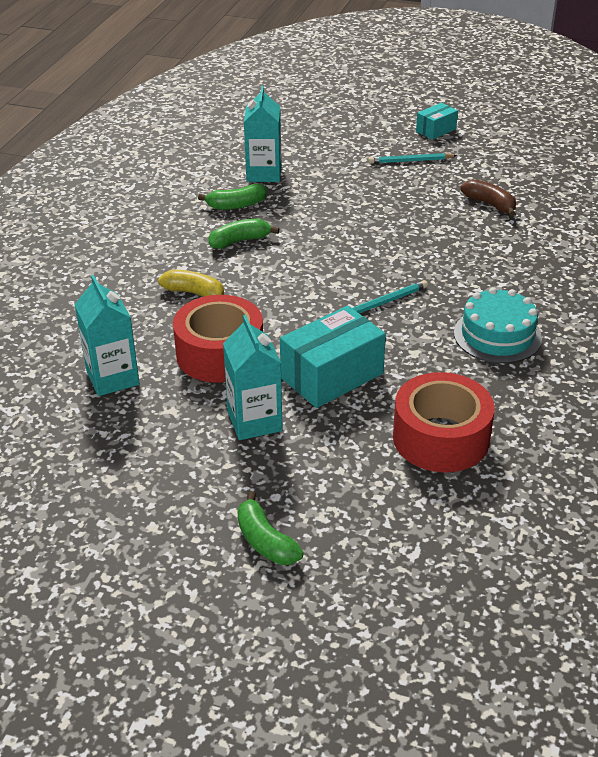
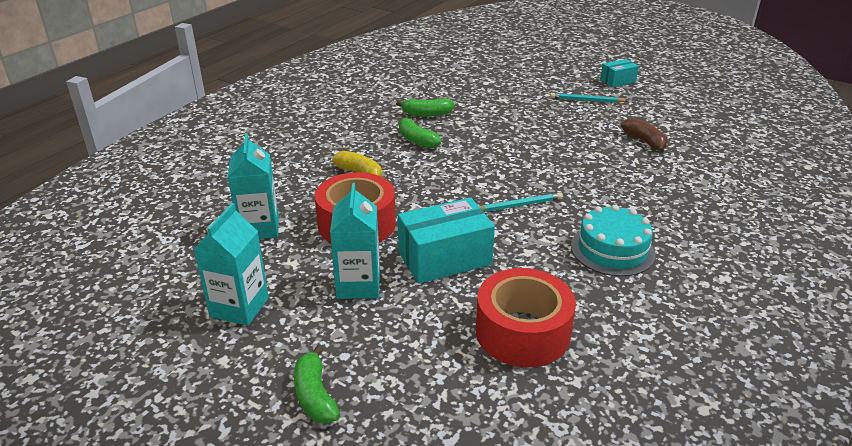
camera: 15 degrees right, 5 degrees down
green banana [208,219,279,249] -> green banana turned 120 degrees counterclockwise [399,116,441,148]
turquoise carton [244,86,281,182] -> turquoise carton moved to [193,203,269,326]

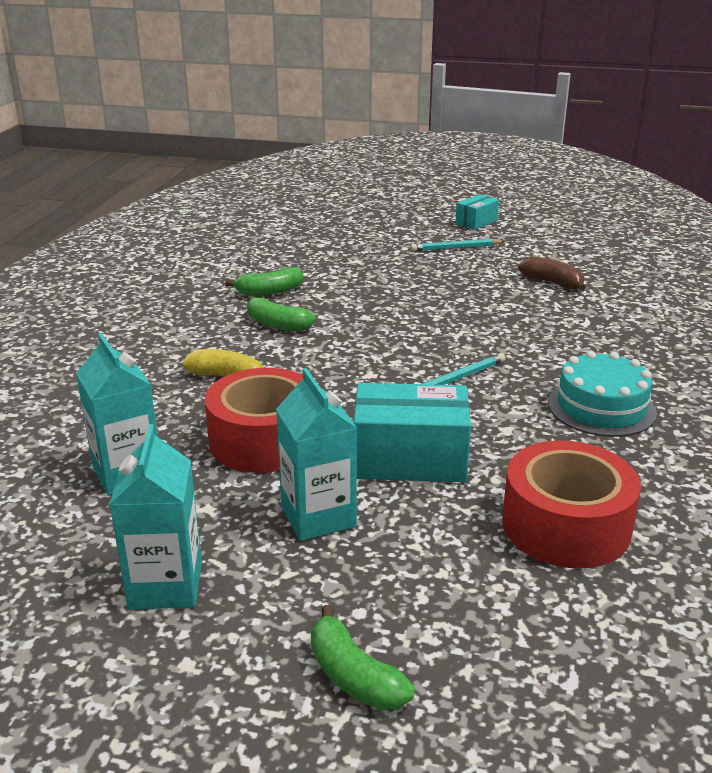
camera: 20 degrees left, 5 degrees down
turquoise box [398,197,495,284] -> turquoise box turned 45 degrees clockwise [354,383,471,482]

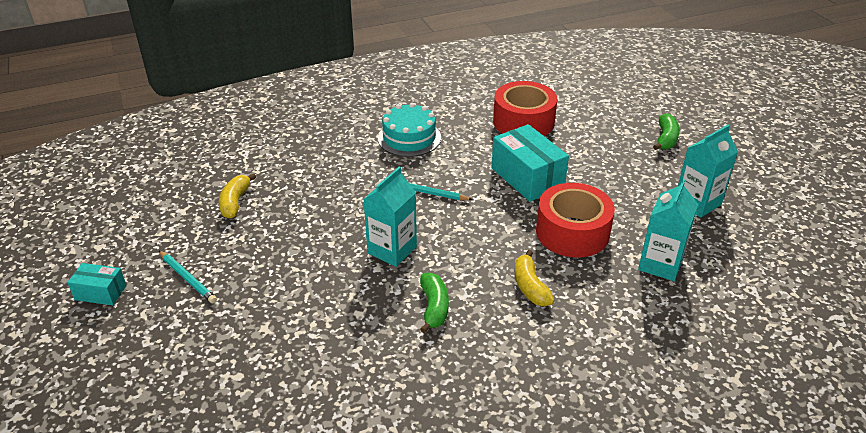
camera: 125 degrees left, 10 degrees up
green banana [225,267,303,296] -> none
turquoise carton [276,368,357,541] -> turquoise carton moved to [363,167,417,267]
brown banana [518,256,586,291] -> yellow banana [219,173,256,219]

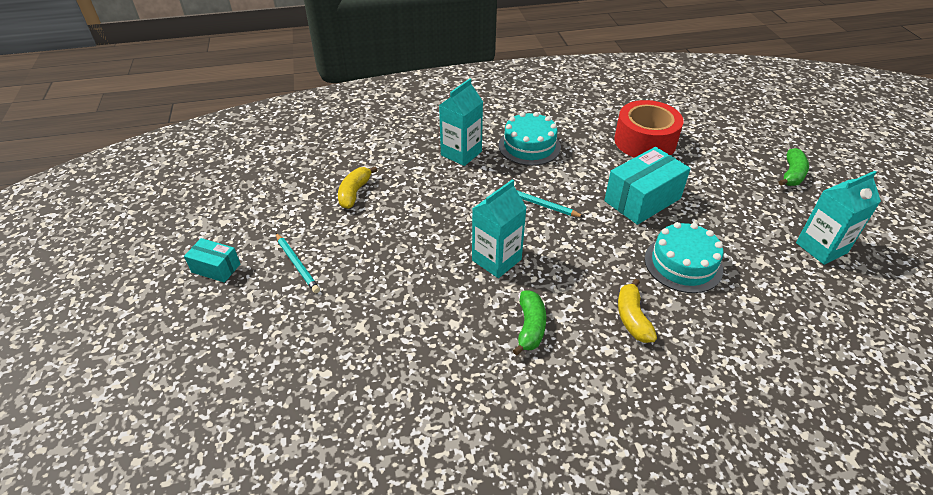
camera: 10 degrees right, 5 degrees up
turquoise box [491,124,569,202] -> turquoise box turned 75 degrees clockwise [604,147,691,225]
red tape [536,183,615,258] -> turquoise cake [645,222,723,293]
turquoise carton [638,179,698,281] -> turquoise carton moved to [439,78,483,166]

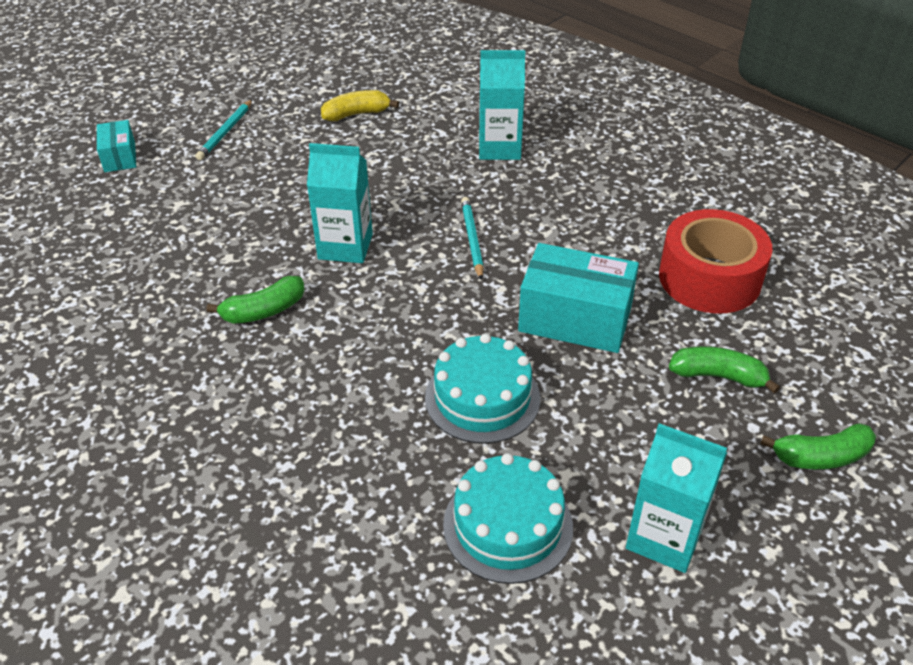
camera: 55 degrees right, 0 degrees up
turquoise box [184,238,240,283] -> turquoise box moved to [97,120,136,172]
turquoise cake [499,112,561,166] -> turquoise cake moved to [443,453,573,584]
yellow banana [618,279,657,343] -> none
none -> green banana [669,346,780,394]

